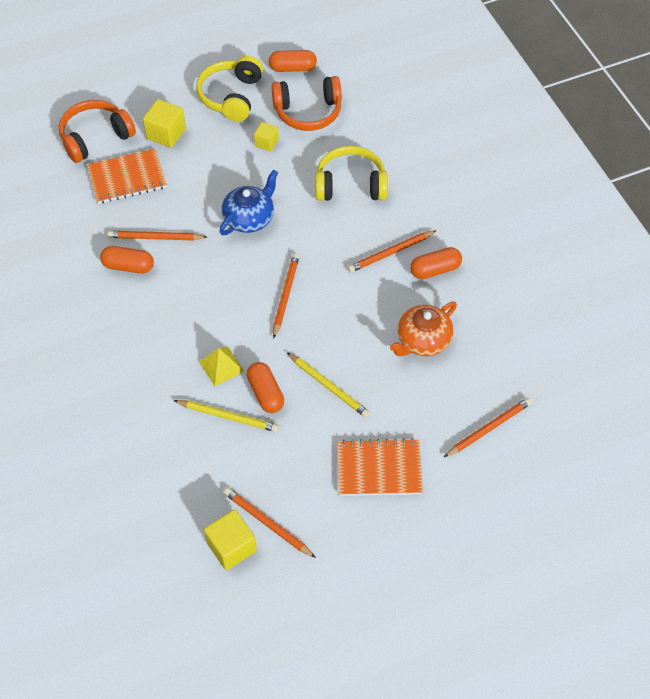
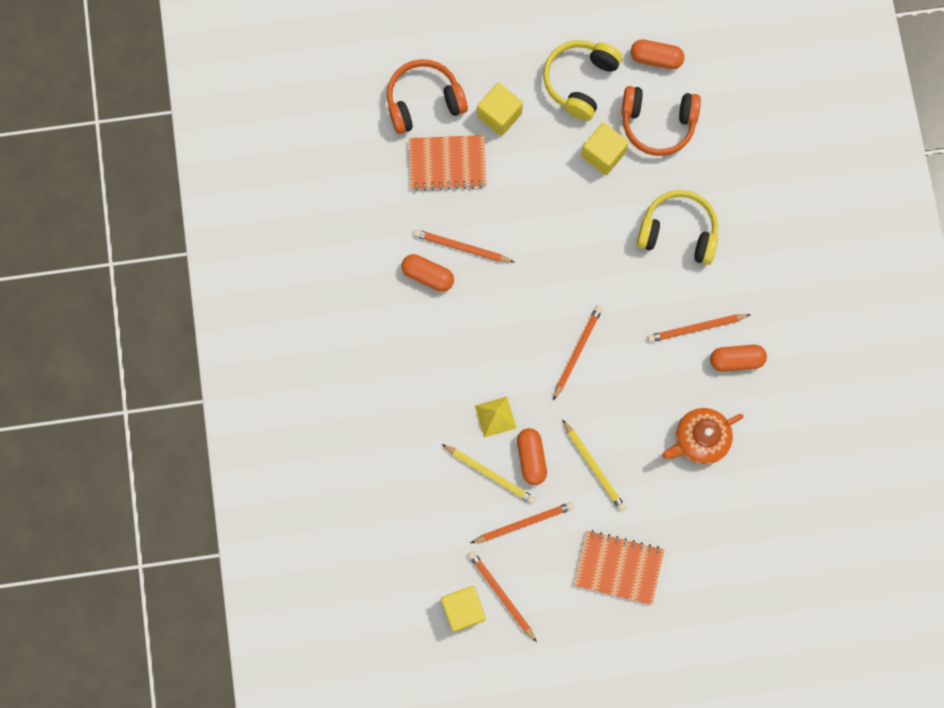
camera: 15 degrees right, 20 degrees up
blue teapot [219,170,279,235] -> none
yellow cube [254,122,279,152] -> yellow cube [581,123,629,175], size x1.63
orange pencil [444,398,532,457] -> orange pencil moved to [471,502,574,543]

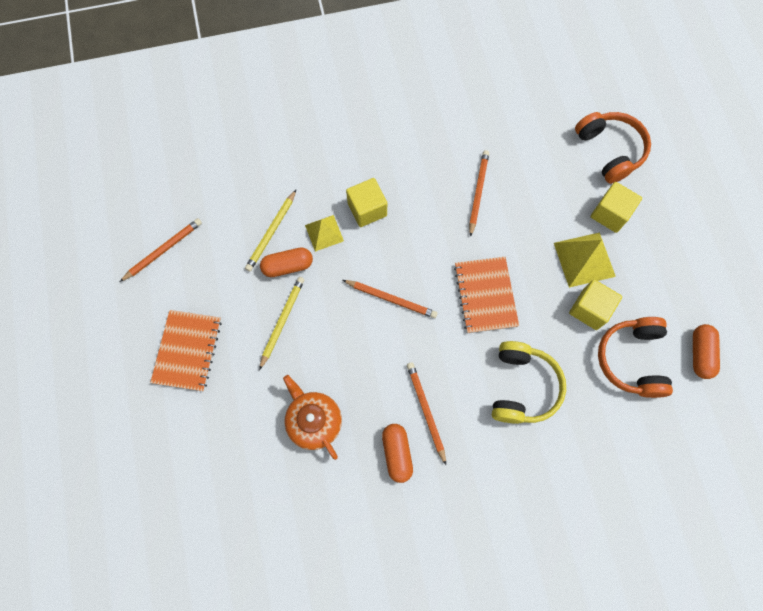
camera: 85 degrees right, 5 degrees down
orange capsule [401,254,454,292] -> none
orange notebook [409,135,487,191] -> orange notebook moved to [454,257,519,333]
yellow cube [441,586,486,632] -> yellow cube moved to [346,178,387,227]
orange pencil [471,502,574,543] -> none
yellow headphones [543,40,622,121] -> none
yellow pencil [562,419,626,511] -> yellow pencil turned 150 degrees clockwise [259,277,305,370]
none -> yellow pyramid [554,232,616,288]

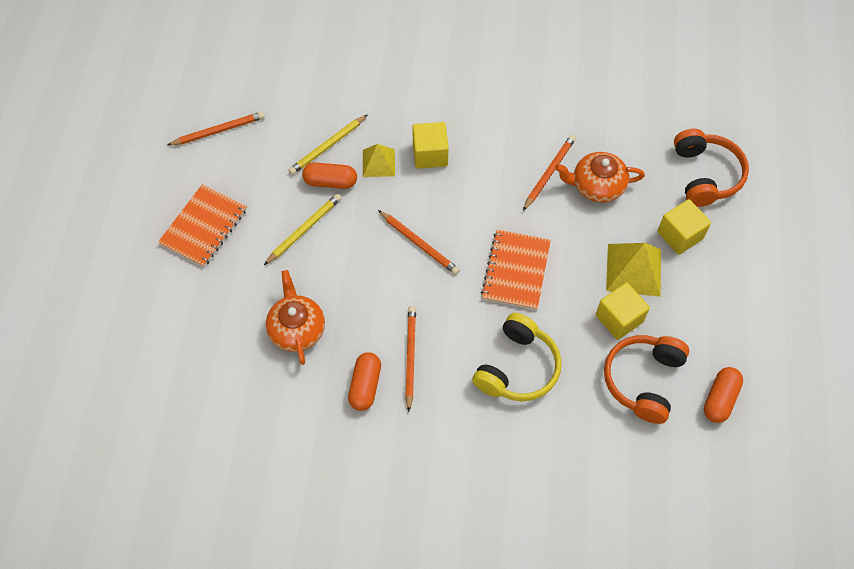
camera: 20 degrees right, 10 degrees down
none -> orange teapot [555,152,645,203]

